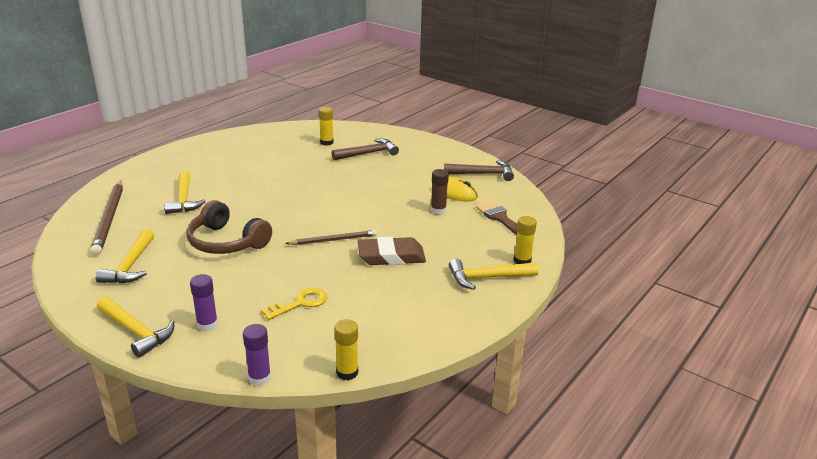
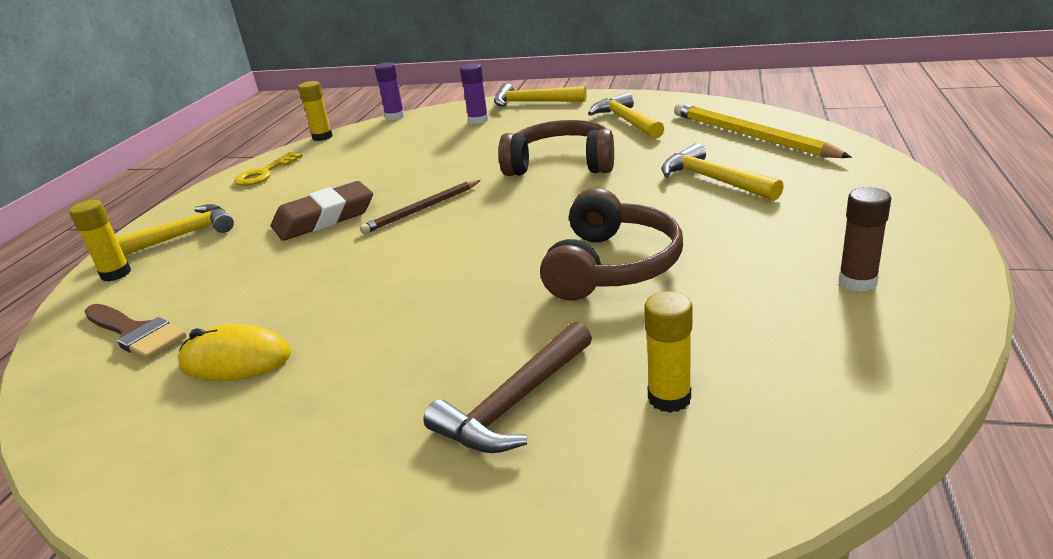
camera: 160 degrees right, 0 degrees up
brown pencil [90,180,123,256] -> yellow pencil [674,103,852,158]
yellow key [261,288,327,320] -> yellow key moved to [234,152,303,186]
brown glue stick [431,169,449,214] -> brown glue stick moved to [839,187,891,292]
brown hammer [444,160,514,181] -> none
none -> brown headphones [540,188,683,301]

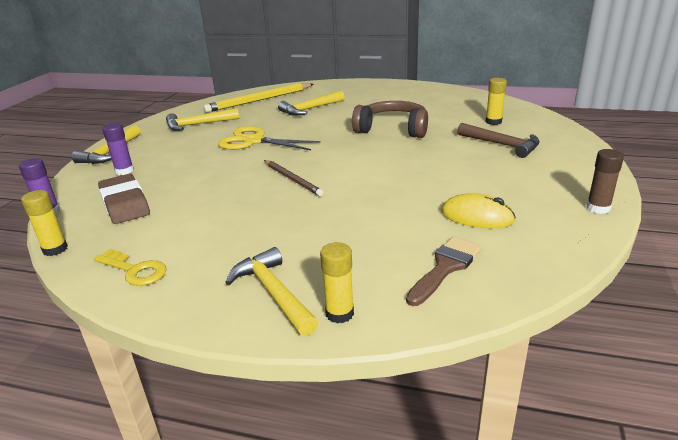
camera: 90 degrees left, 0 degrees up
yellow mouse [178,324,291,381] -> yellow mouse turned 75 degrees counterclockwise [441,193,516,228]
brown eraser [271,181,373,241] -> brown eraser moved to [98,174,150,224]
brown headphones [498,120,614,176] -> yellow scissors [218,126,321,150]
brown glue stick [839,187,891,292] -> brown glue stick moved to [586,149,624,214]

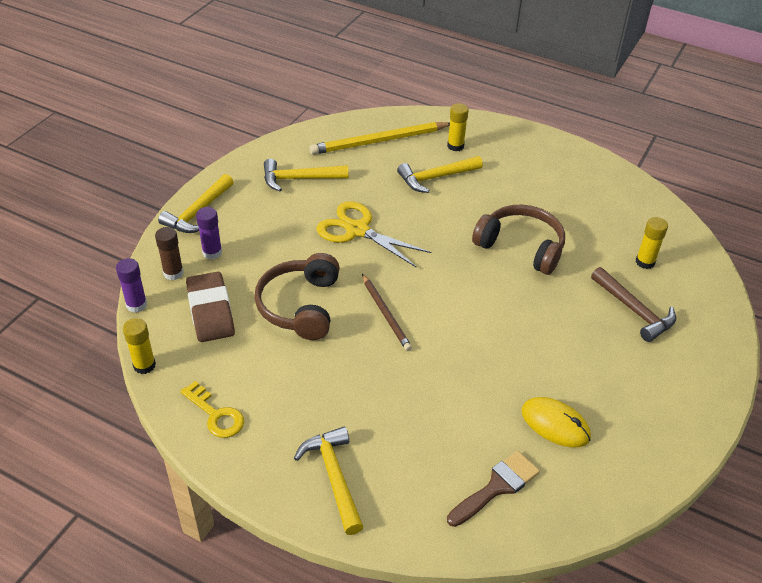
camera: 10 degrees right, 15 degrees up
yellow glue stick [320,242,354,323] -> yellow glue stick moved to [447,103,469,151]
brown glue stick [586,149,624,214] -> brown glue stick moved to [155,227,183,280]
none -> brown headphones [255,253,340,340]

